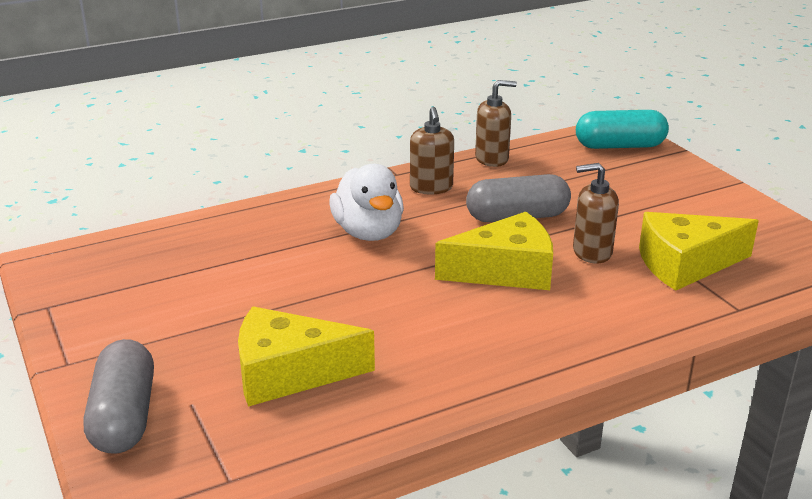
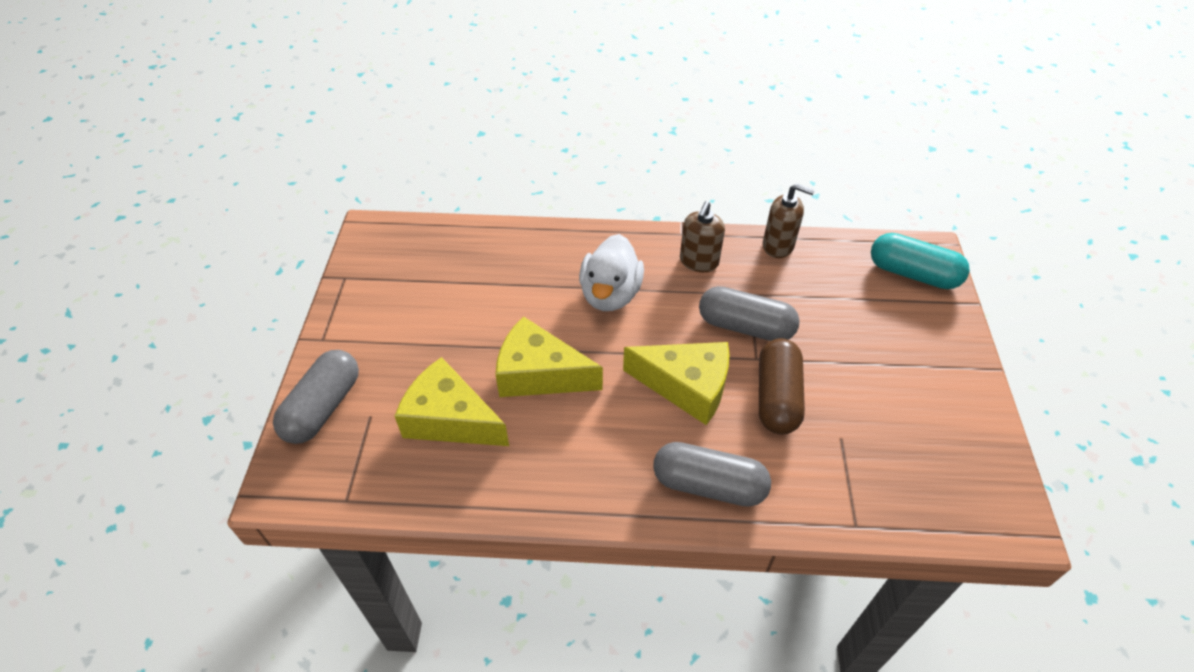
camera: 30 degrees right, 20 degrees up
brown soap dispenser [573,163,619,264] -> brown capsule [759,338,805,435]
yellow cheese [639,212,759,291] -> yellow cheese moved to [495,316,603,397]
none -> grey capsule [653,442,771,507]

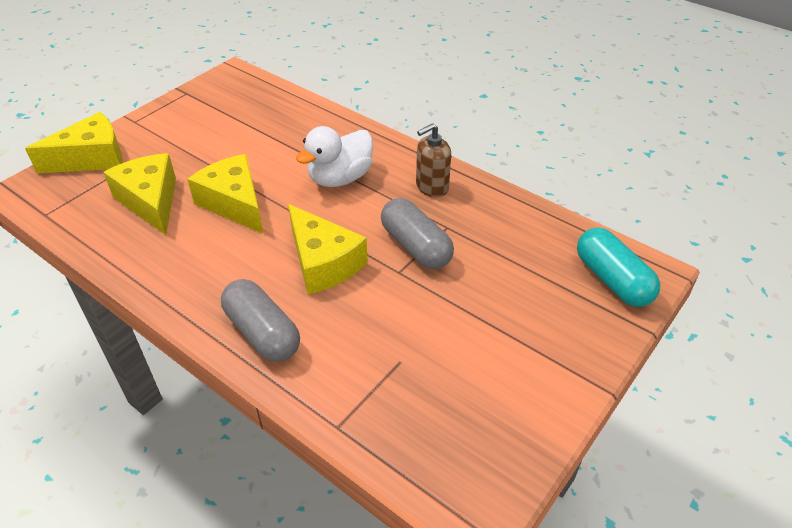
camera: 35 degrees right, 5 degrees down
grey capsule [273,350,359,444] -> yellow cheese [25,112,123,173]
brown capsule [759,338,805,435] -> none
brown soap dispenser [763,184,815,258] -> none

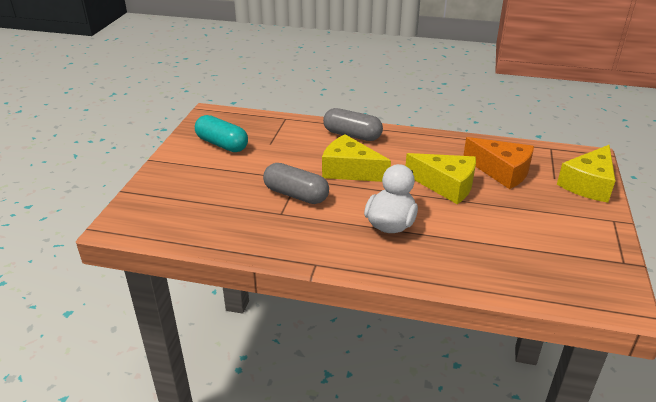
camera: 155 degrees right, 10 degrees down
yellow cheese [103,153,176,235] -> orange cheese [463,137,534,189]
brown soap dispenser [416,123,451,197] -> none
turquoise capsule [577,228,660,307] -> turquoise capsule moved to [195,115,248,152]

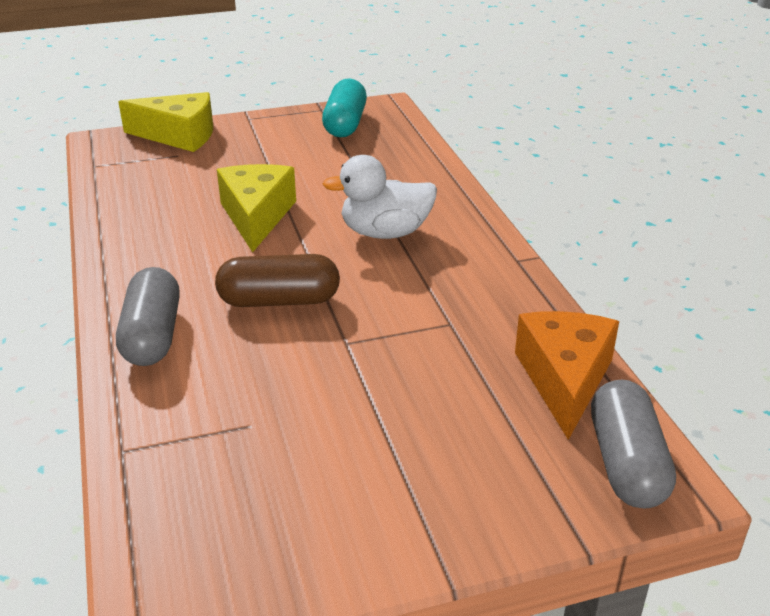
camera: 120 degrees left, 0 degrees up
turquoise capsule [195,115,248,152] -> turquoise capsule moved to [322,78,367,137]
grey capsule [263,163,329,204] -> grey capsule moved to [591,379,676,508]
yellow cheese [322,134,391,182] -> brown capsule [215,254,340,307]
orange cheese [463,137,534,189] -> orange cheese moved to [515,311,619,440]

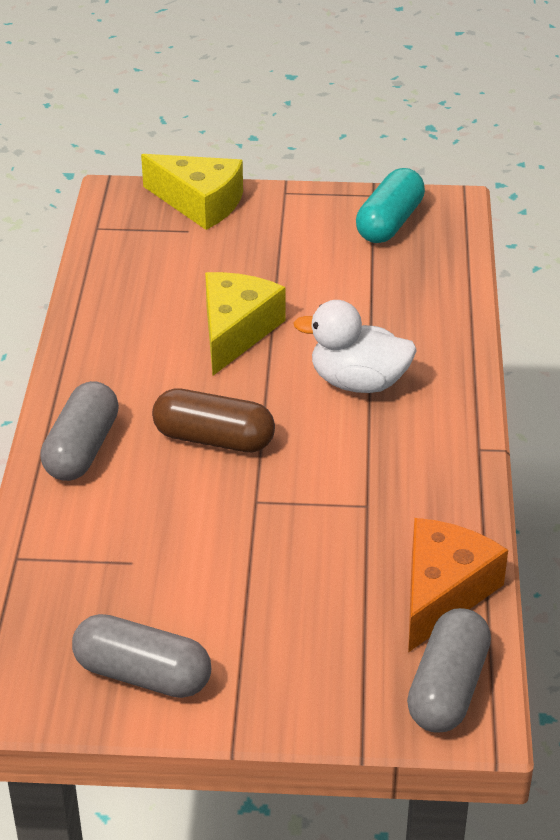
camera: 20 degrees right, 5 degrees up
none -> grey capsule [72,614,211,698]

